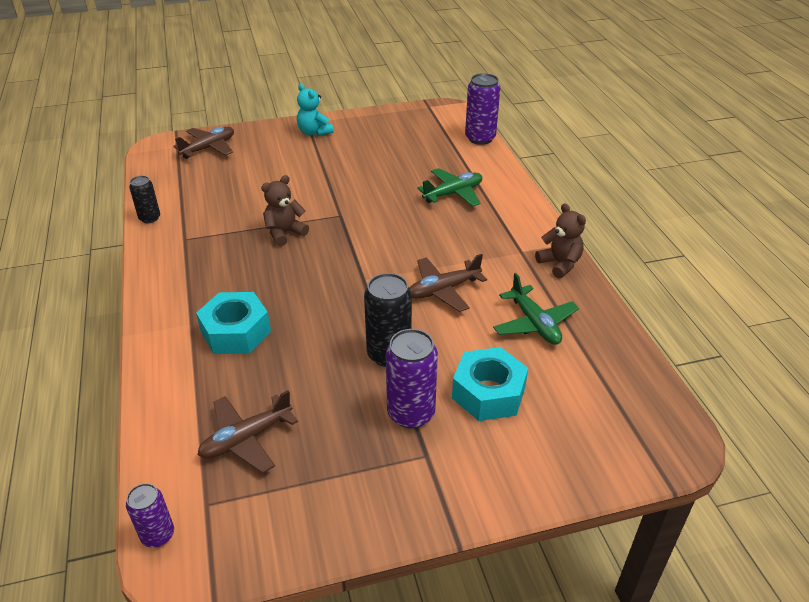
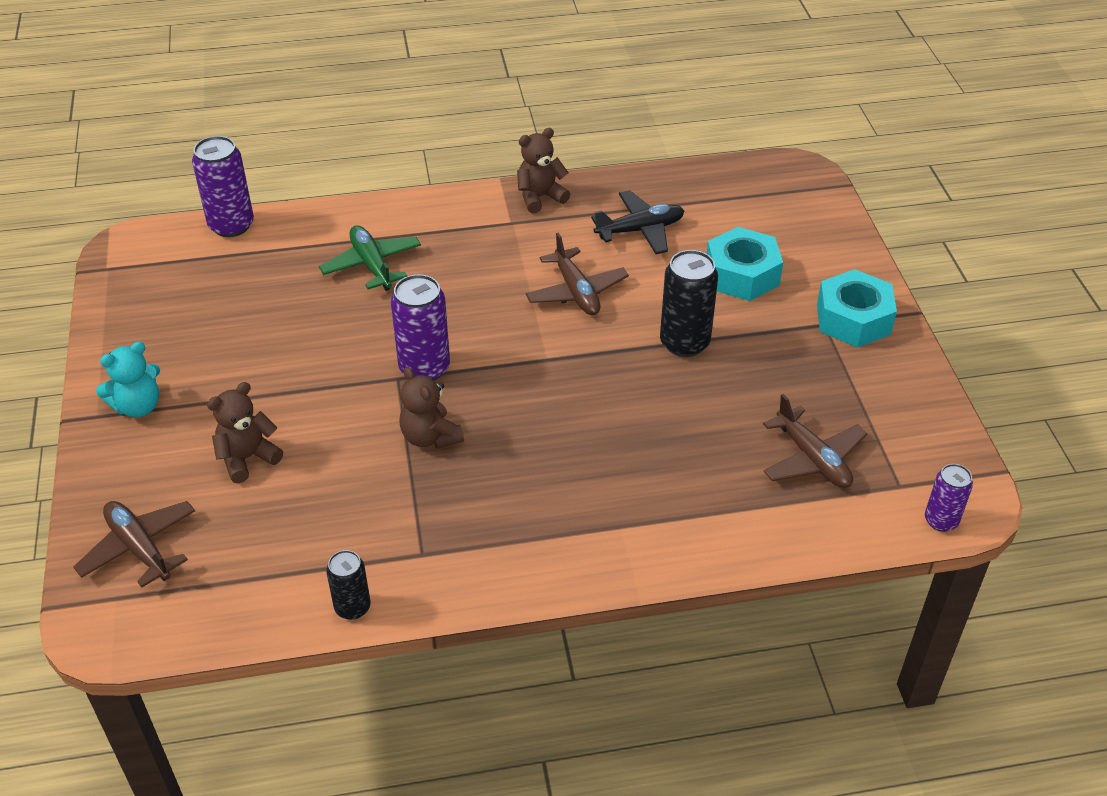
camera: 85 degrees left, 5 degrees up
turquoise nut [196,292,271,354] -> turquoise nut moved to [817,269,897,348]
purple can [386,329,438,428] -> purple can moved to [391,274,450,381]
green plane [493,273,579,345] -> black plane [591,190,684,254]
none -> brown teddy bear [207,382,283,483]

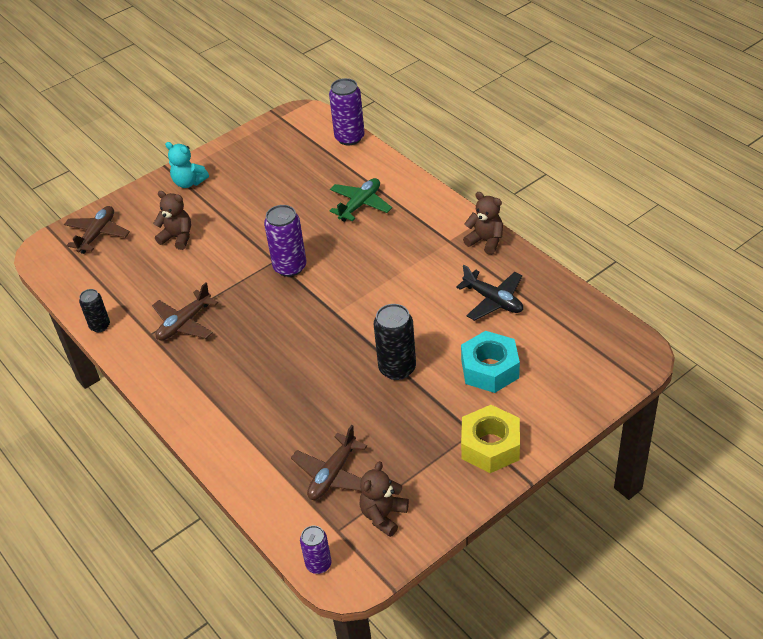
camera: 65 degrees right, 0 degrees up
brown teddy bear [399,367,464,449] -> brown teddy bear moved to [360,461,409,537]
brown plane [525,232,629,315] -> brown plane moved to [152,283,218,341]
turquoise nut [817,269,897,348] -> yellow nut [461,405,520,473]

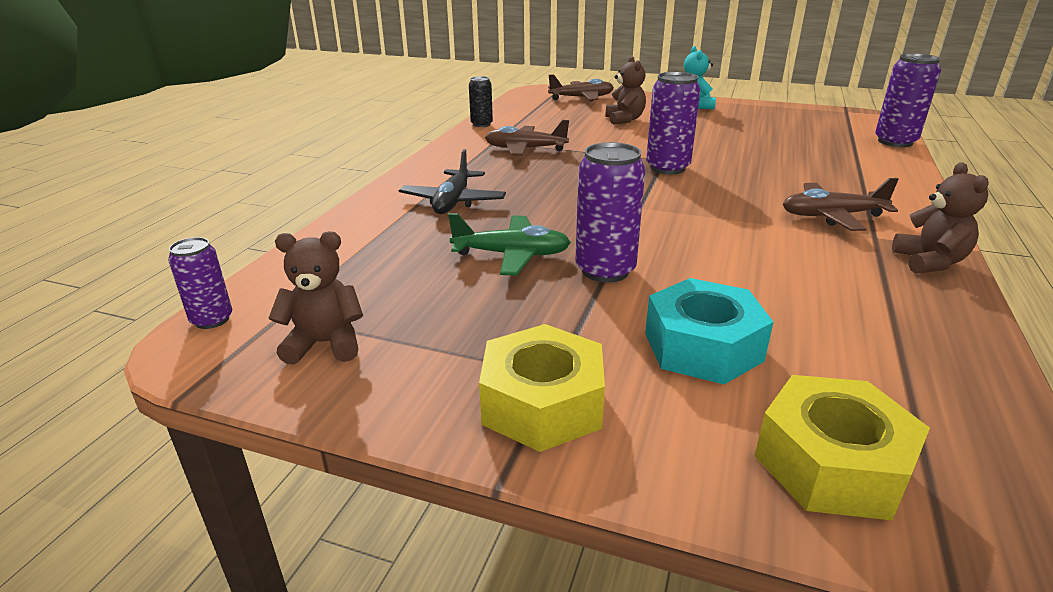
camera: 55 degrees right, 15 degrees down
brown plane [291,425,367,500] -> brown plane moved to [783,178,898,231]
green plane [329,178,392,222] -> green plane moved to [448,213,571,275]
black can [374,304,416,380] -> purple can [575,142,645,283]
black plane [456,265,523,321] -> black plane moved to [399,149,506,214]
none -> yellow nut [755,375,930,520]

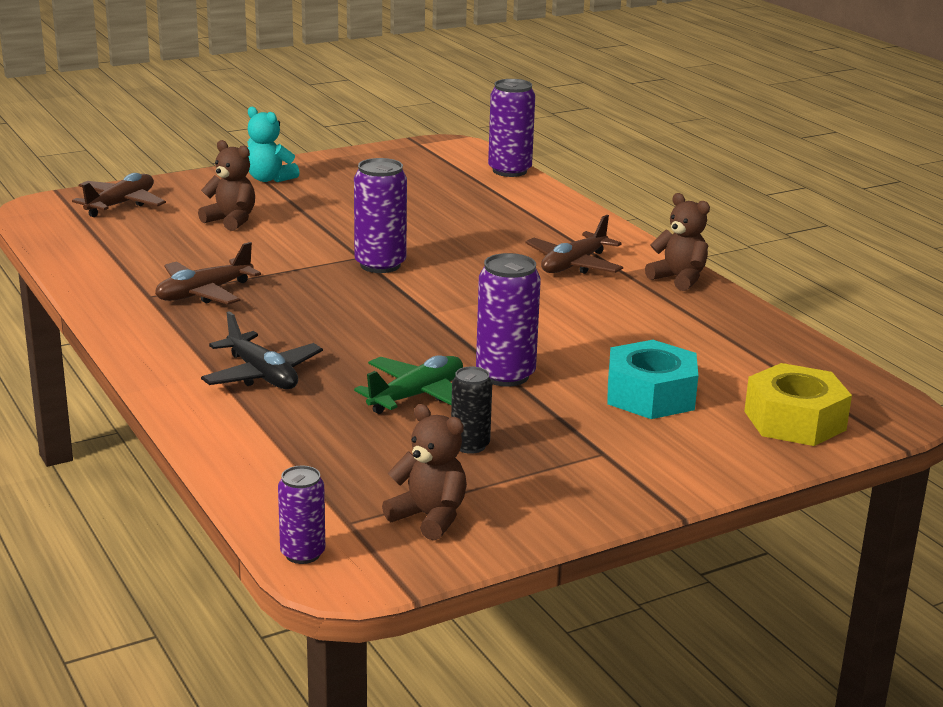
camera: 50 degrees left, 5 degrees down
brown teddy bear [268,231,363,365] -> brown teddy bear turned 90 degrees clockwise [382,404,467,541]
black can [469,76,493,127] -> black can moved to [451,366,492,454]
yellow nut [479,324,605,452] -> none

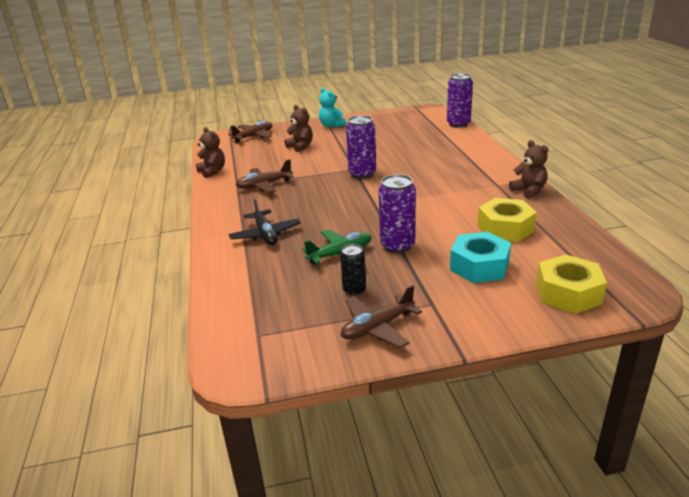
camera: 20 degrees right, 5 degrees up
purple can [278,466,325,564] -> none
brown teddy bear [382,404,467,541] -> brown teddy bear moved to [196,127,225,178]
brown plane [525,215,623,274] -> brown plane moved to [341,285,422,348]
none -> yellow nut [478,198,537,242]

